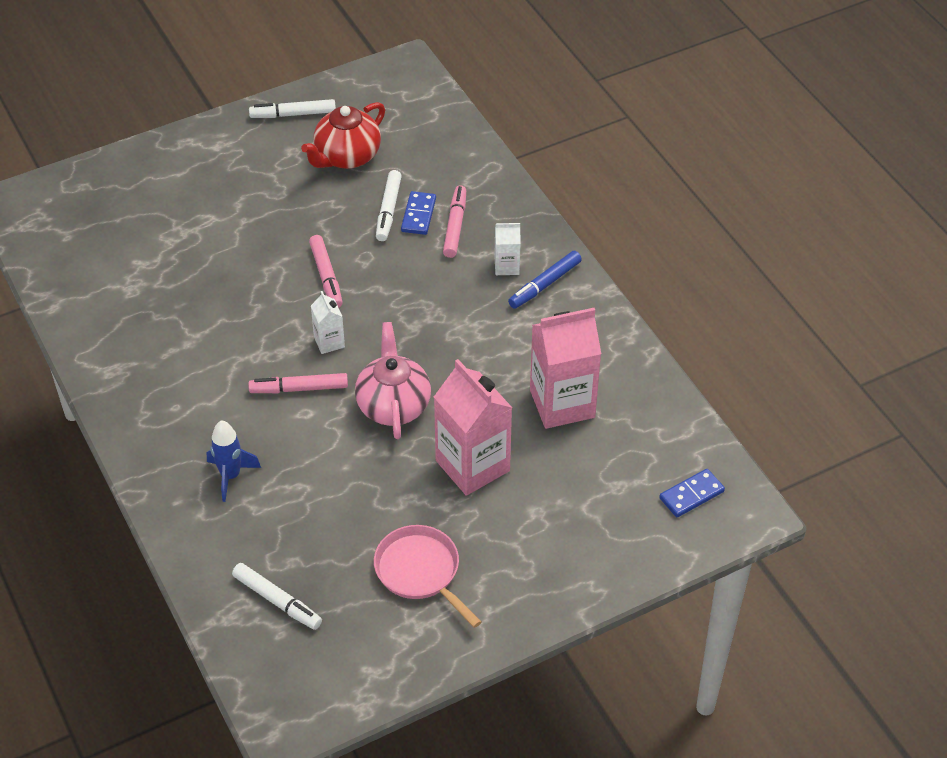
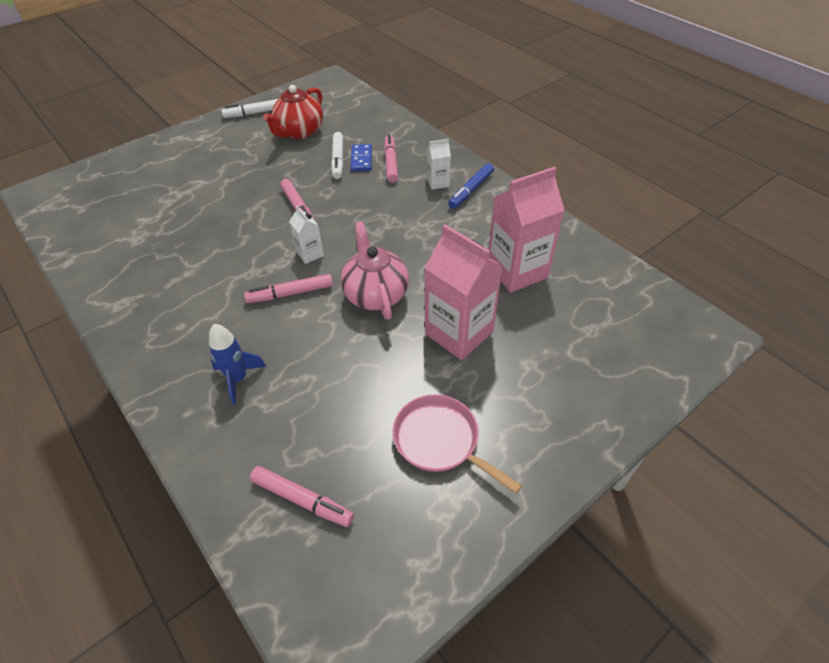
camera: 10 degrees left, 0 degrees up
white marker [232,563,322,630] -> pink marker [250,466,354,527]
blue domino [659,469,725,517] -> none

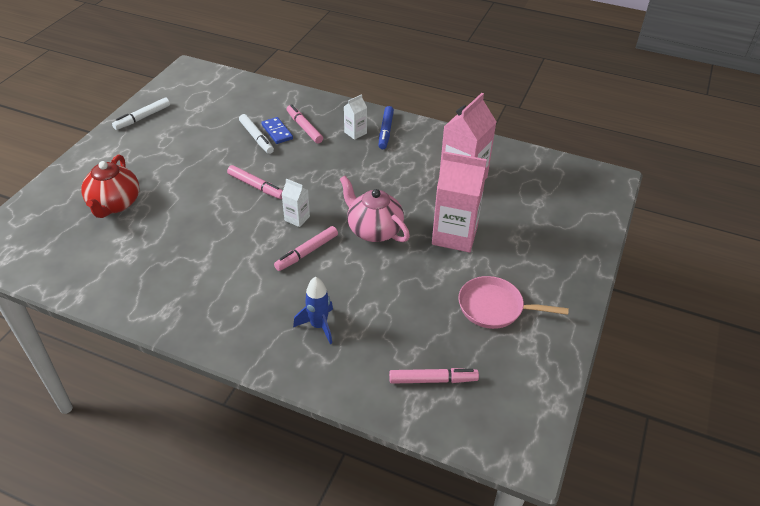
camera: 30 degrees left, 5 degrees down
red teapot [263,85,323,139] -> red teapot moved to [81,155,139,218]

